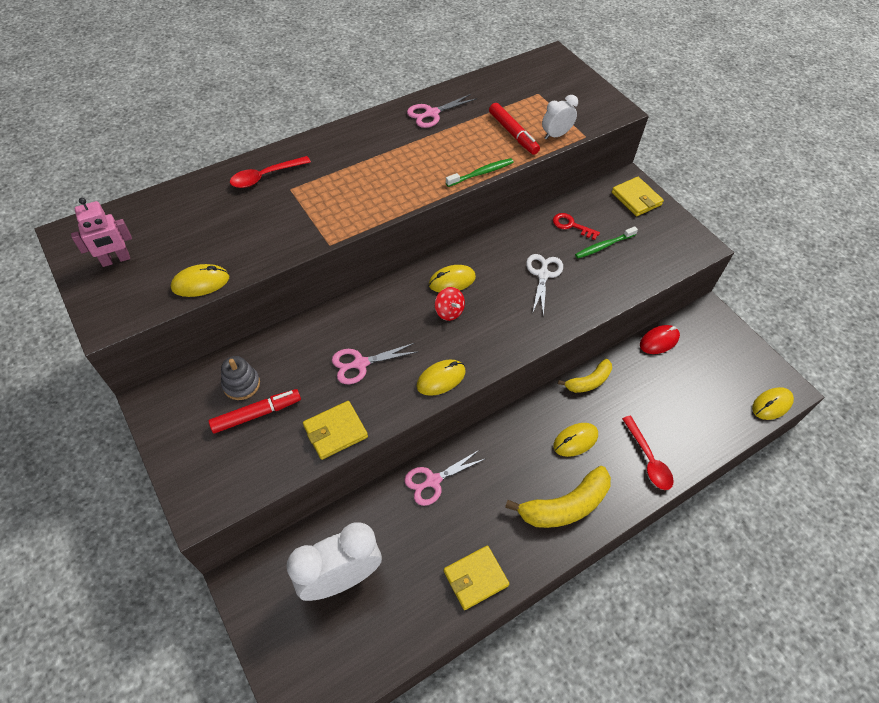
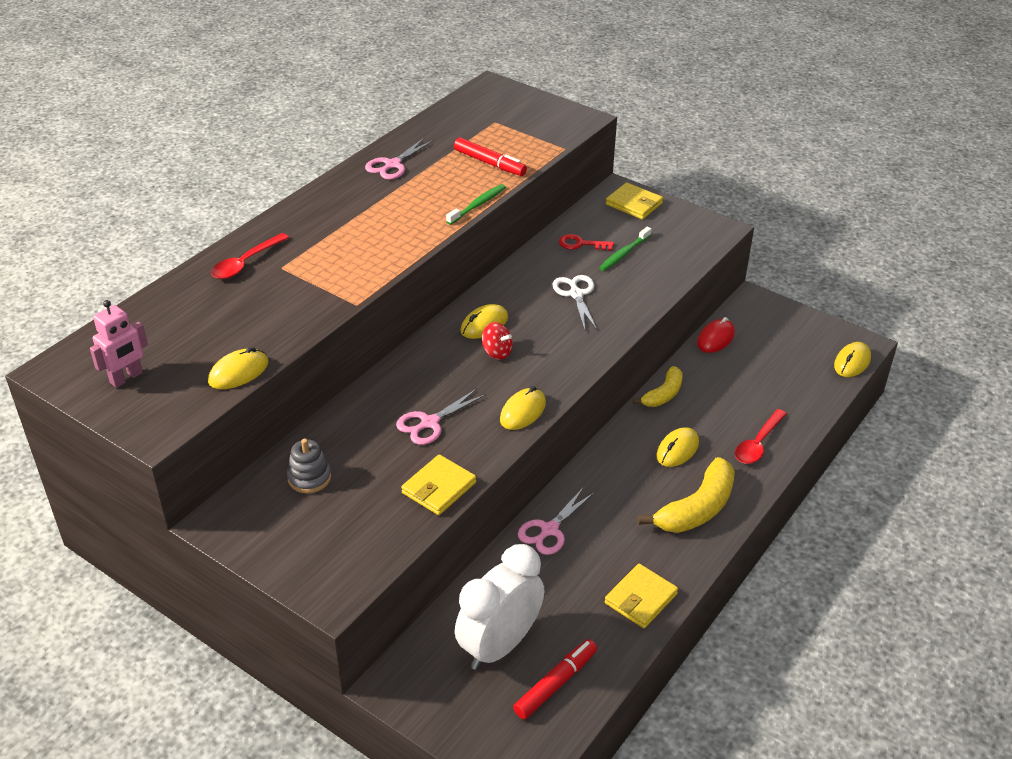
camera: 20 degrees left, 15 degrees down
red marker [209,389,301,433] -> red marker moved to [513,639,597,719]
white clock [542,95,578,140] -> none
red spoon [622,416,674,490] -> red spoon turned 75 degrees clockwise [735,409,787,464]

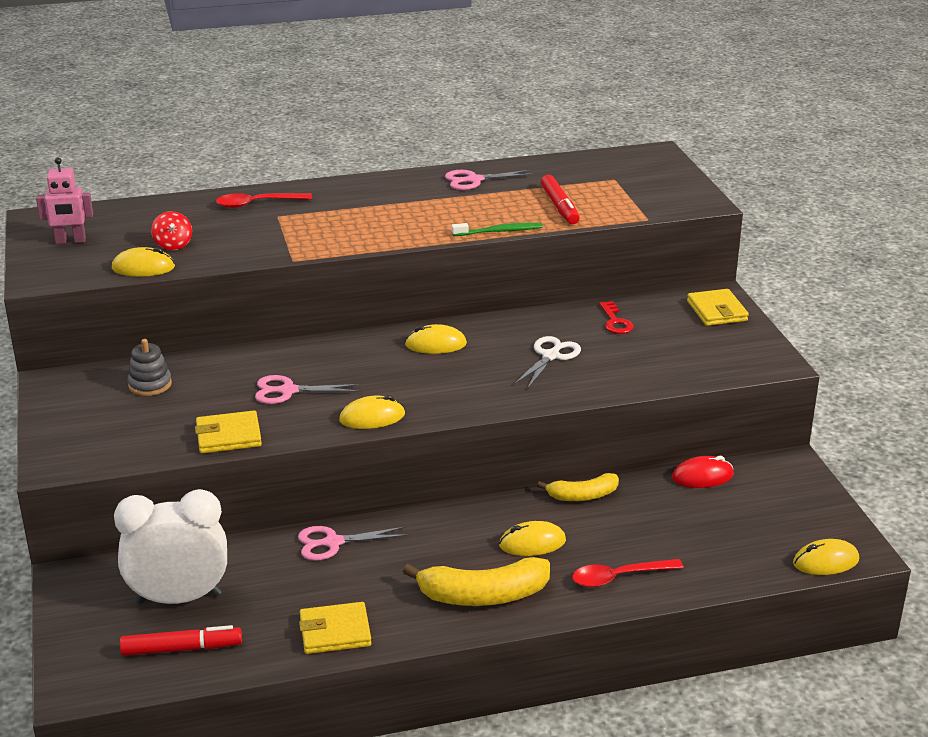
camera: 40 degrees right, 10 degrees down
red spinning top [482,322,513,359] -> red spinning top moved to [151,211,192,250]
red key [559,234,614,251] -> red key turned 150 degrees counterclockwise [599,301,633,334]
green toothbrush [599,227,652,271] -> none

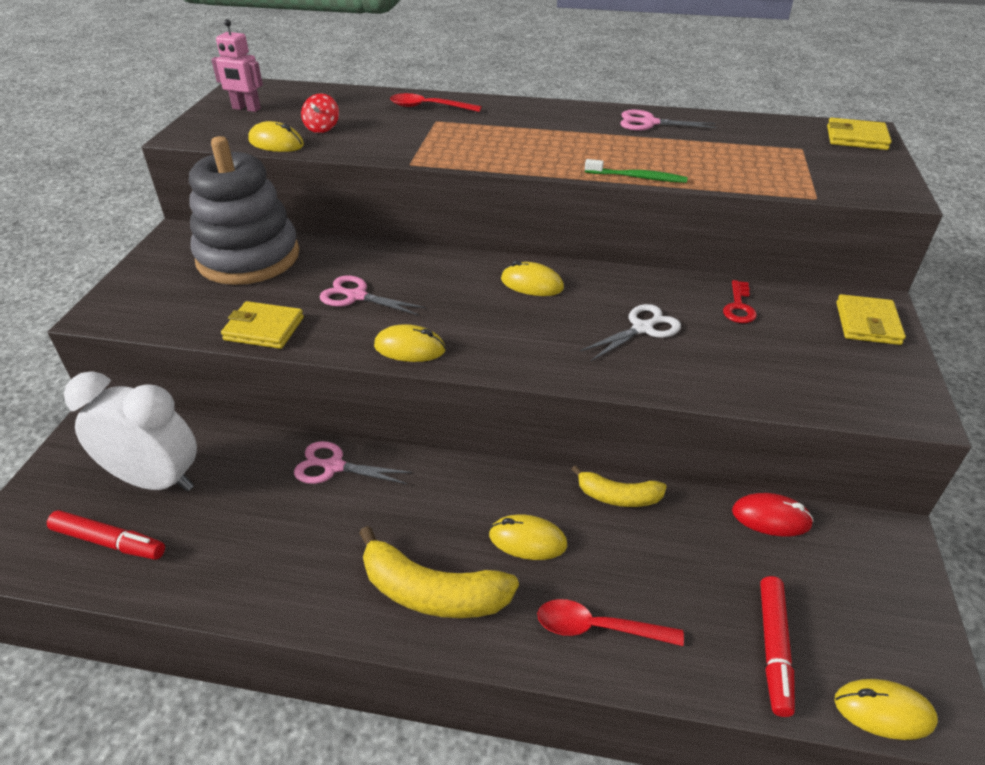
camera: 25 degrees right, 10 degrees up
grey stacking toy [127,339,172,396] -> grey stacking toy [189,136,299,285], size x2.43
yellow wallet [299,602,371,654] -> yellow wallet moved to [827,118,892,150]
red marker [541,175,580,224] -> red marker moved to [760,576,795,717]

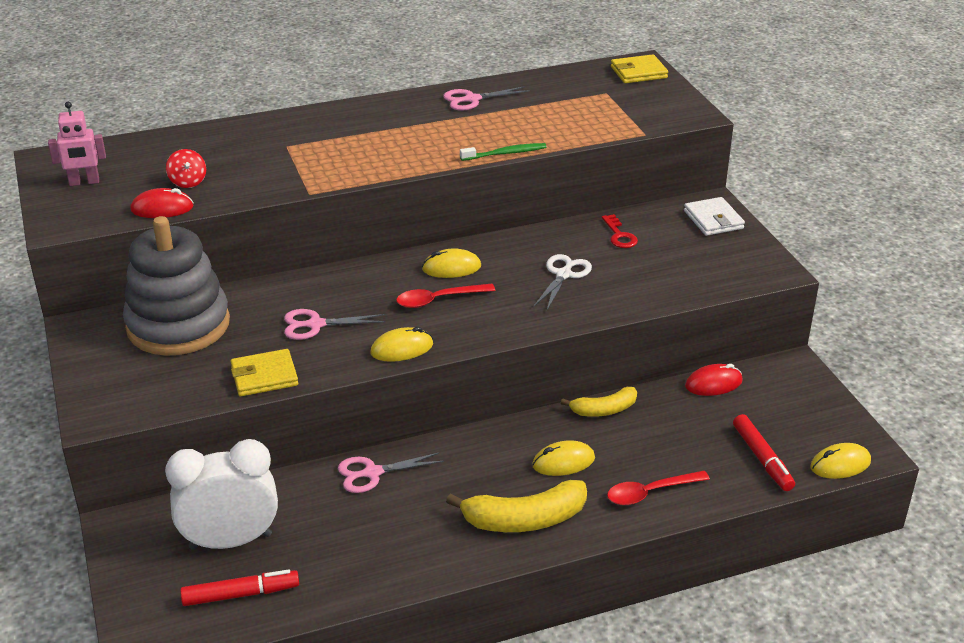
camera: 30 degrees left, 5 degrees down
yellow mouse [248,121,304,152] -> red mouse [130,188,194,218]
red spoon [390,93,482,112] -> red spoon moved to [396,283,495,308]
yellow wallet [836,294,906,345] -> white wallet [684,197,745,236]

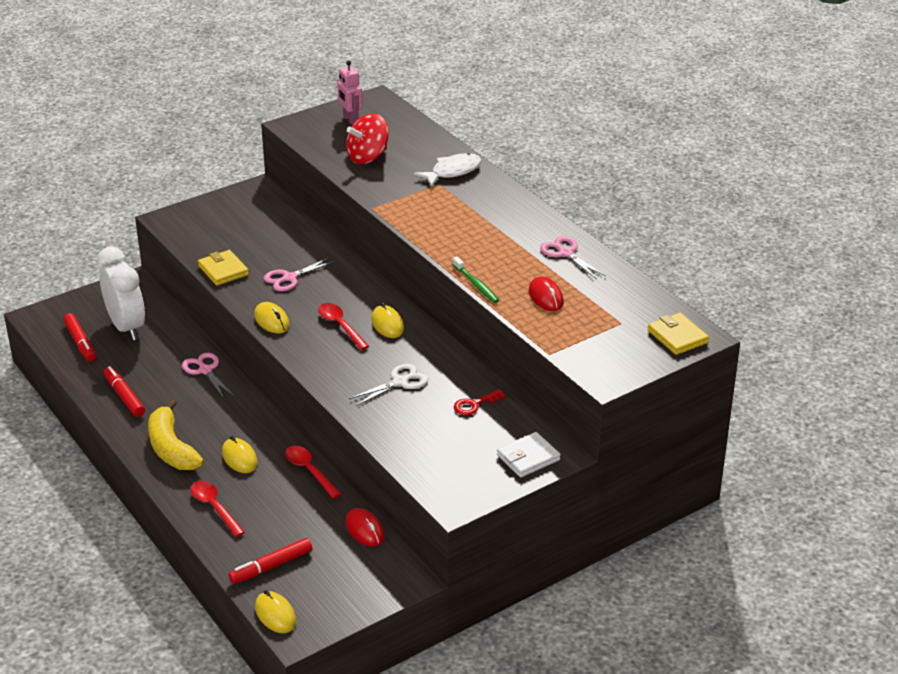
camera: 75 degrees right, 0 degrees up
grey stacking toy [123,216,230,356] -> none
red mouse [130,188,194,218] -> red mouse moved to [529,276,564,311]
red spinning top [166,149,206,188] -> red spinning top [346,113,389,164], size x1.76
pink scissors [284,309,385,340] -> pink scissors turned 105 degrees counterclockwise [264,257,336,291]
white scissors [534,254,592,310] -> white scissors turned 45 degrees counterclockwise [349,364,428,406]
yellow banana [561,387,637,417] -> red spoon [285,446,341,499]
none -> red marker [104,366,145,417]
none -> white fish [414,153,481,187]

